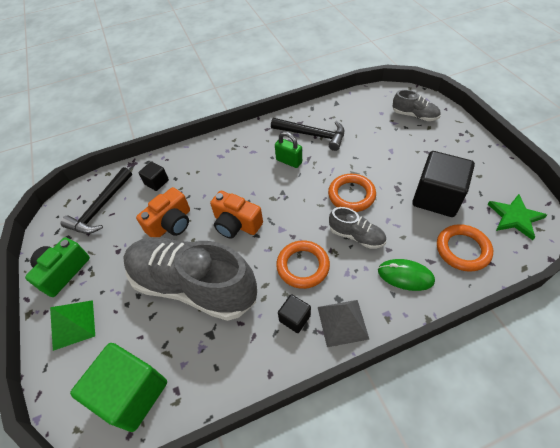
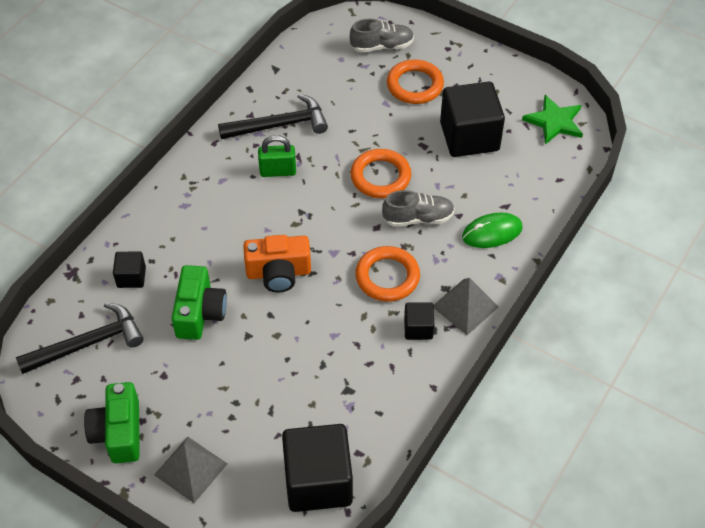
camera: 40 degrees left, 0 degrees up
green pyramid [50,300,95,351] -> grey pyramid [154,437,227,503]
black hammer [60,167,132,234] -> black hammer turned 105 degrees counterclockwise [16,302,144,374]
green cube [70,343,167,432] -> black cube [282,424,353,512]
grey shoe [123,237,257,321] -> none
orange camera [136,187,190,237] -> green camera [172,265,227,340]
orange ring [437,224,493,272] -> orange ring moved to [387,59,444,104]

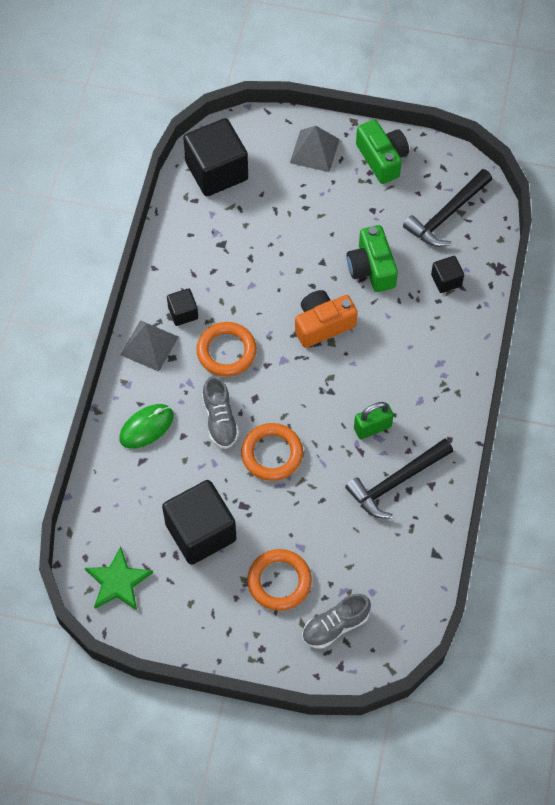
camera: 160 degrees right, 10 degrees up
grey shoe [382,190,455,227] -> grey shoe turned 75 degrees counterclockwise [202,376,239,449]

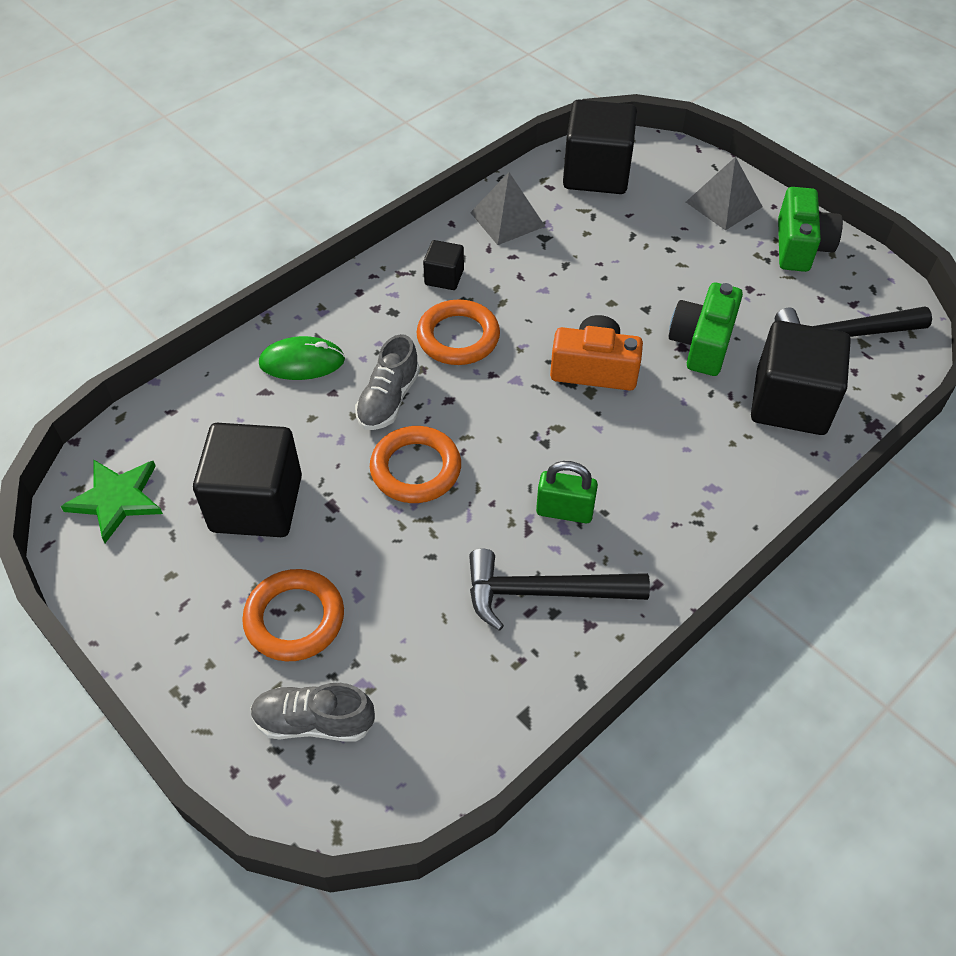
camera: 35 degrees right, 10 degrees down
grey pyramid [120,320,178,372] -> grey pyramid moved to [470,172,545,245]
black cube [431,256,464,293] -> black cube [751,321,851,435], size x2.07

